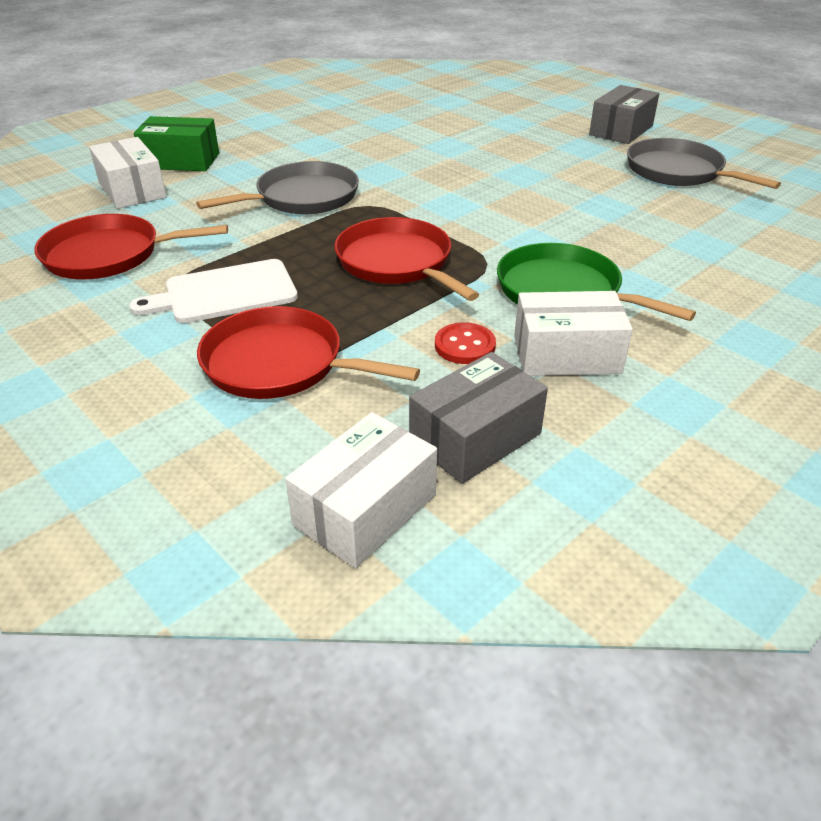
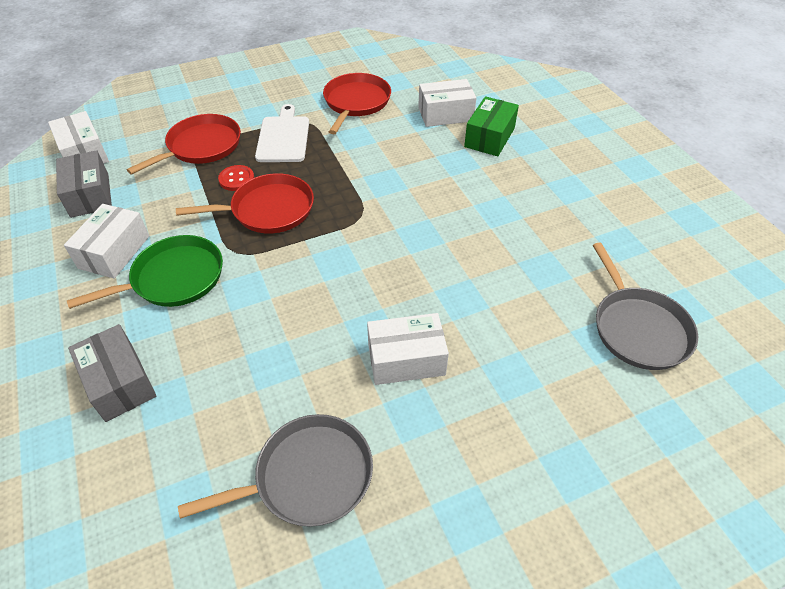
camera: 110 degrees right, 10 degrees up
grey pan [196,161,359,214] -> grey pan moved to [593,243,698,370]
red button [435,322,496,364] -> red button moved to [218,165,254,191]
grey box [589,85,659,144] -> grey box moved to [68,324,156,422]
none -> white box [367,313,449,385]

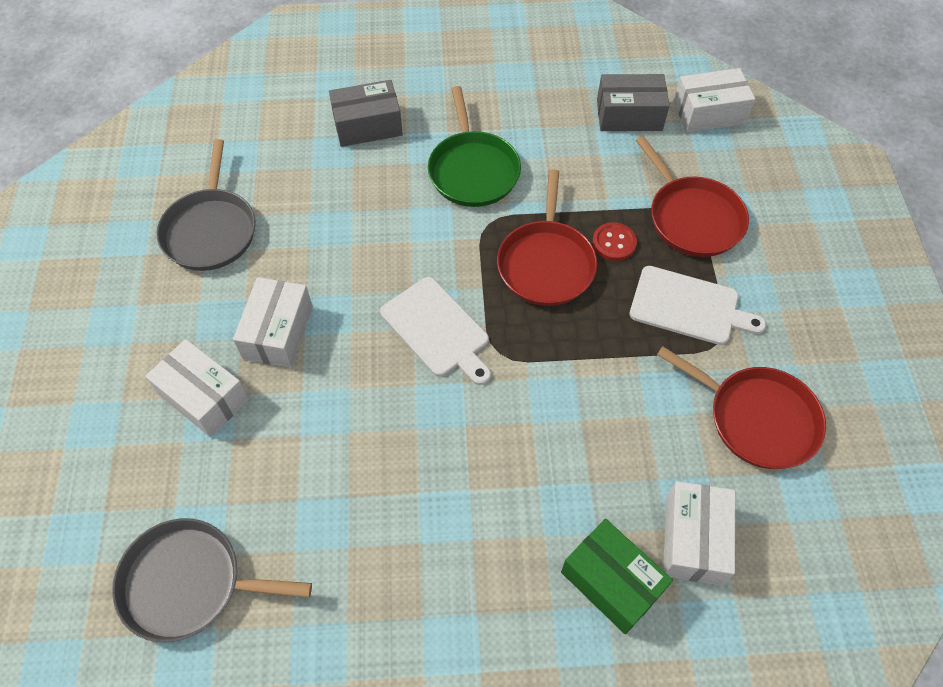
camera: 110 degrees right, 10 degrees up
white box [64,204,149,279] -> white box moved to [145,339,249,437]
none -> white cutting board [380,277,491,385]

